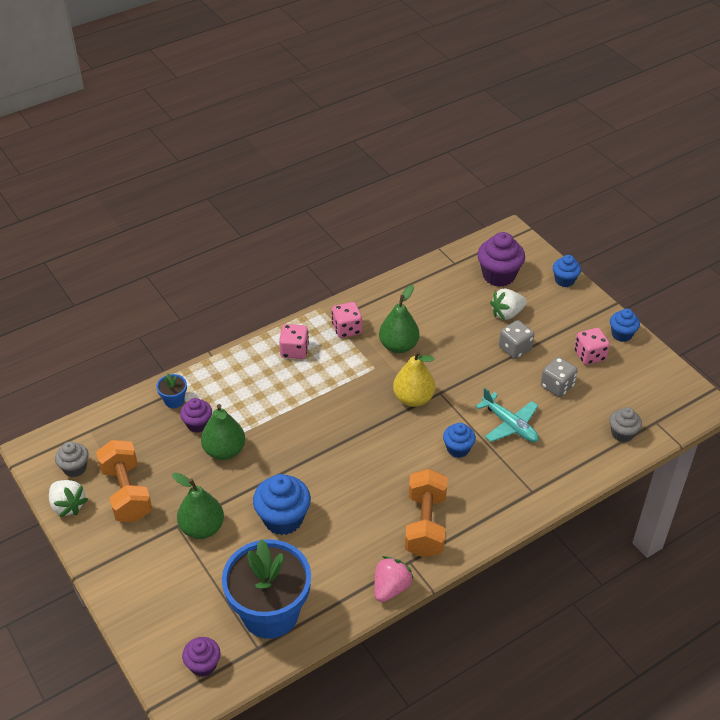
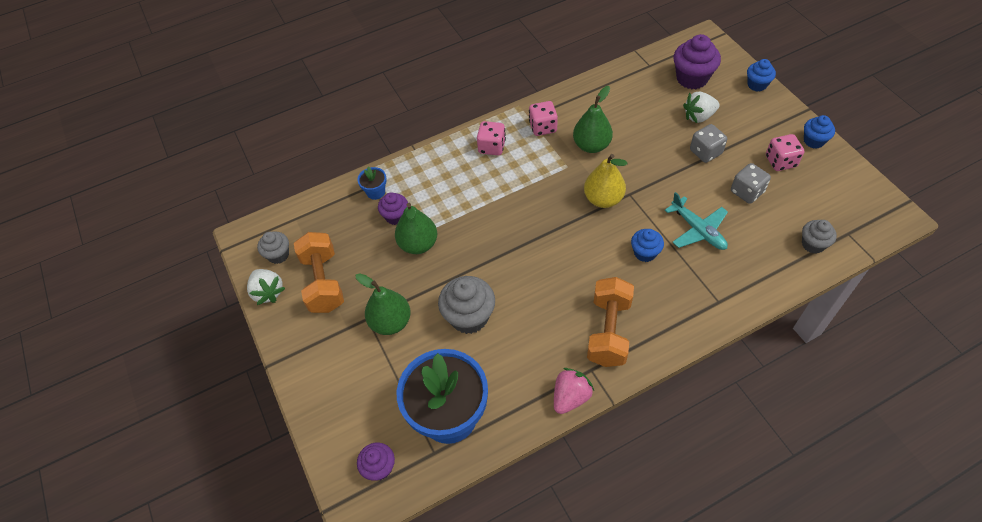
camera: 10 degrees right, 10 degrees up
blue cupcake [253,474,311,535] -> grey cupcake [438,276,495,334]

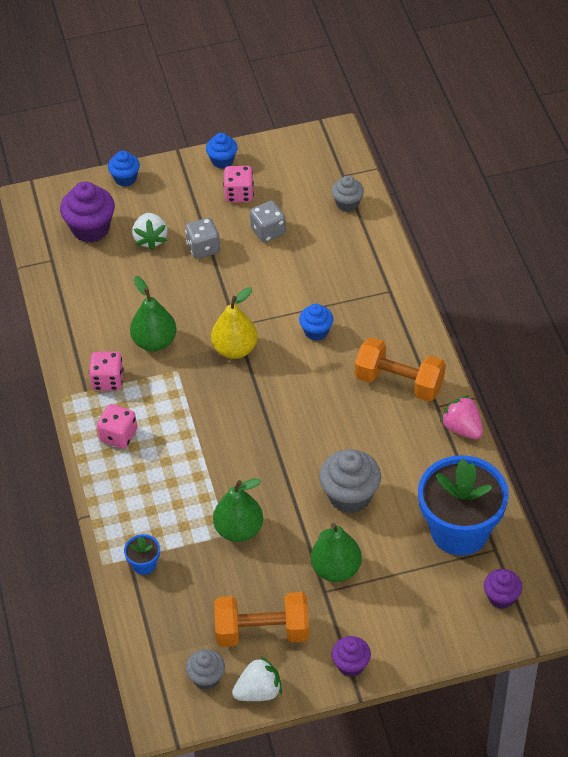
camera: 80 degrees left, 5 degrees down
purple cupcake [378,192,408,225] -> purple cupcake moved to [332,636,371,677]
turquoise plane [665,192,728,250] -> none

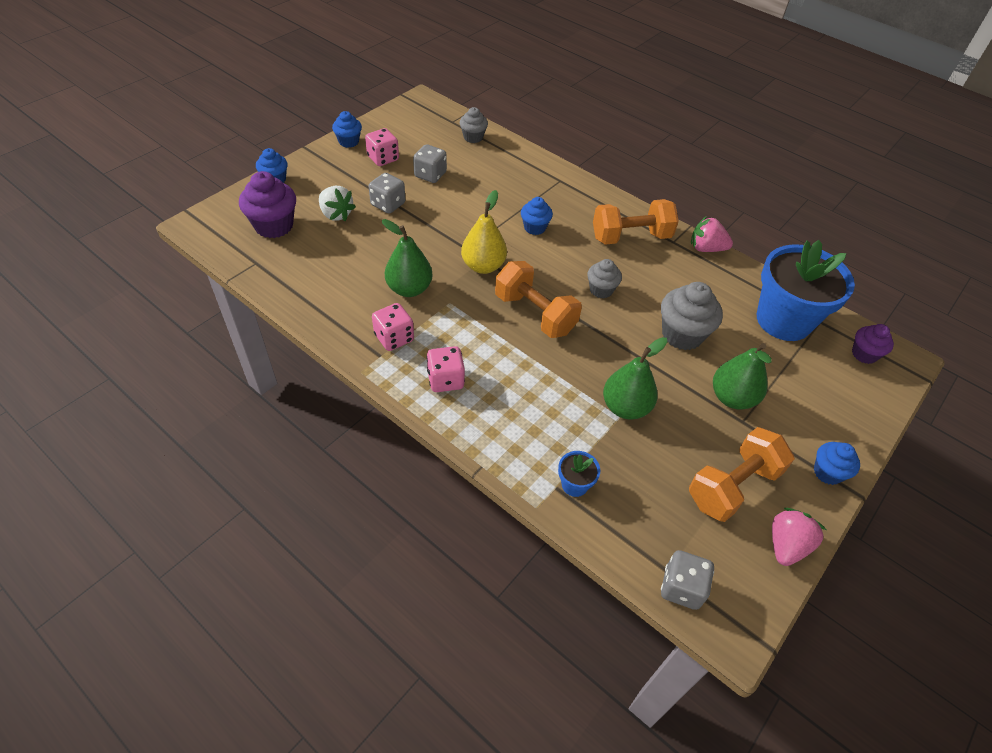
camera: 40 degrees left, 0 degrees up
grey cupcake [186,649,225,690] -> grey cupcake moved to [587,259,622,298]
white strawberry [232,656,282,701] -> pink strawberry [772,508,826,566]
purple cupcake [332,636,371,677] -> blue cupcake [814,442,860,485]
none -> orange dumbbell [495,261,582,338]
none -> grey dice [661,550,714,610]

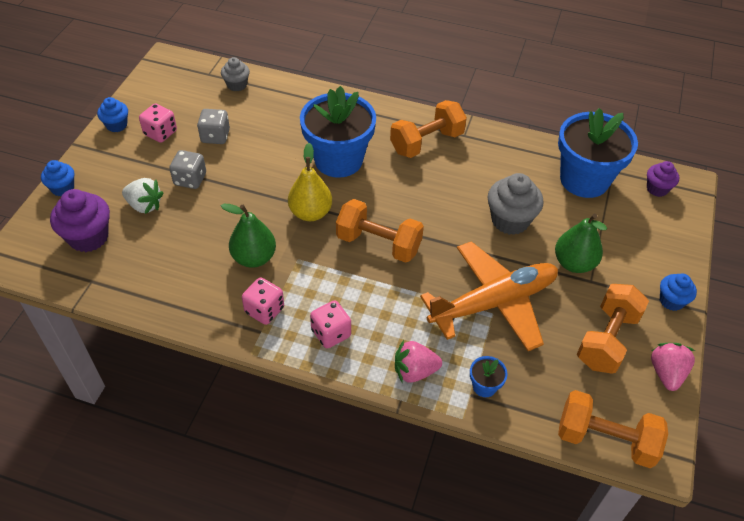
camera: 20 degrees left, 0 degrees up
blue cupcake [521,197,553,235] -> blue flower pot [300,86,376,178]
grey cupcake [587,259,622,298] -> none
green pear [603,337,667,420] -> orange plane [420,241,558,351]
grey dice [661,550,714,610] -> orange dumbbell [558,390,668,468]
pink strawberry [691,216,733,252] -> pink strawberry moved to [395,340,442,382]

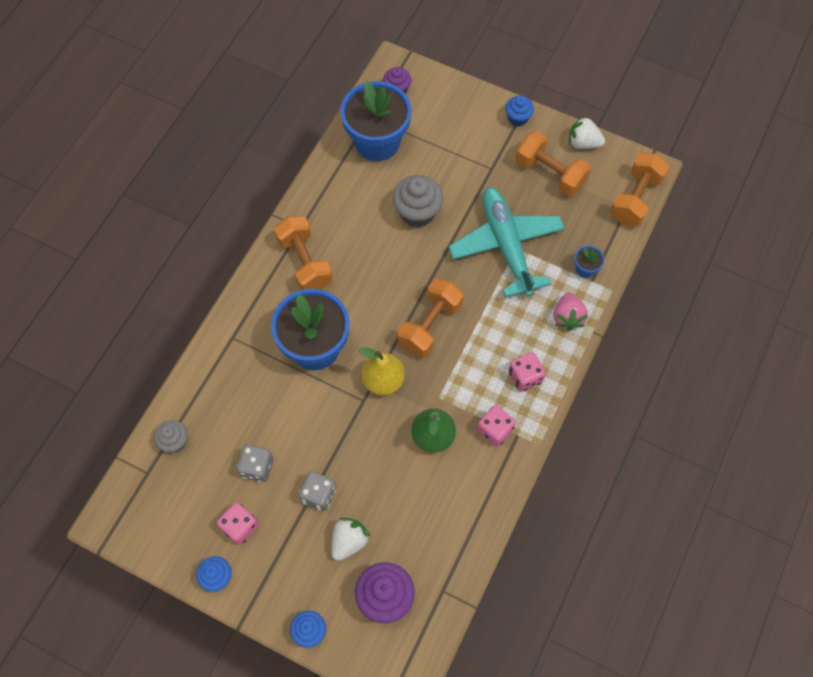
camera: 80 degrees left, 15 degrees up
orange plane [420,241,558,351] -> turquoise plane [448,187,565,297]
green pear [555,214,607,273] -> none
pink strawberry [651,343,695,391] -> white strawberry [569,116,605,149]

